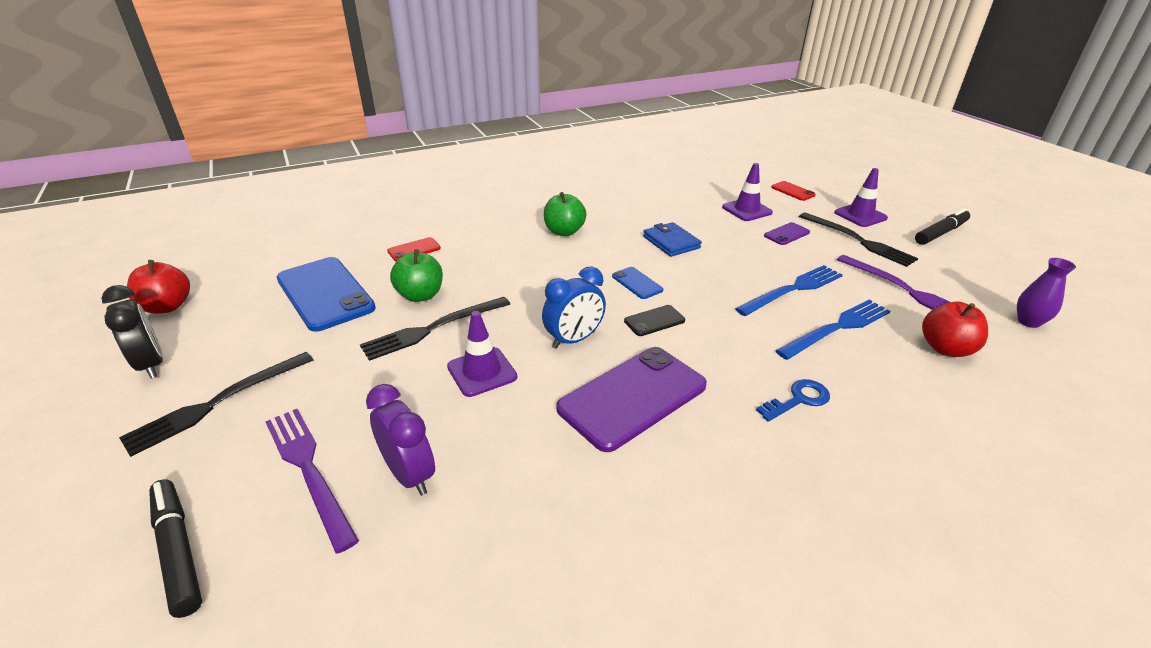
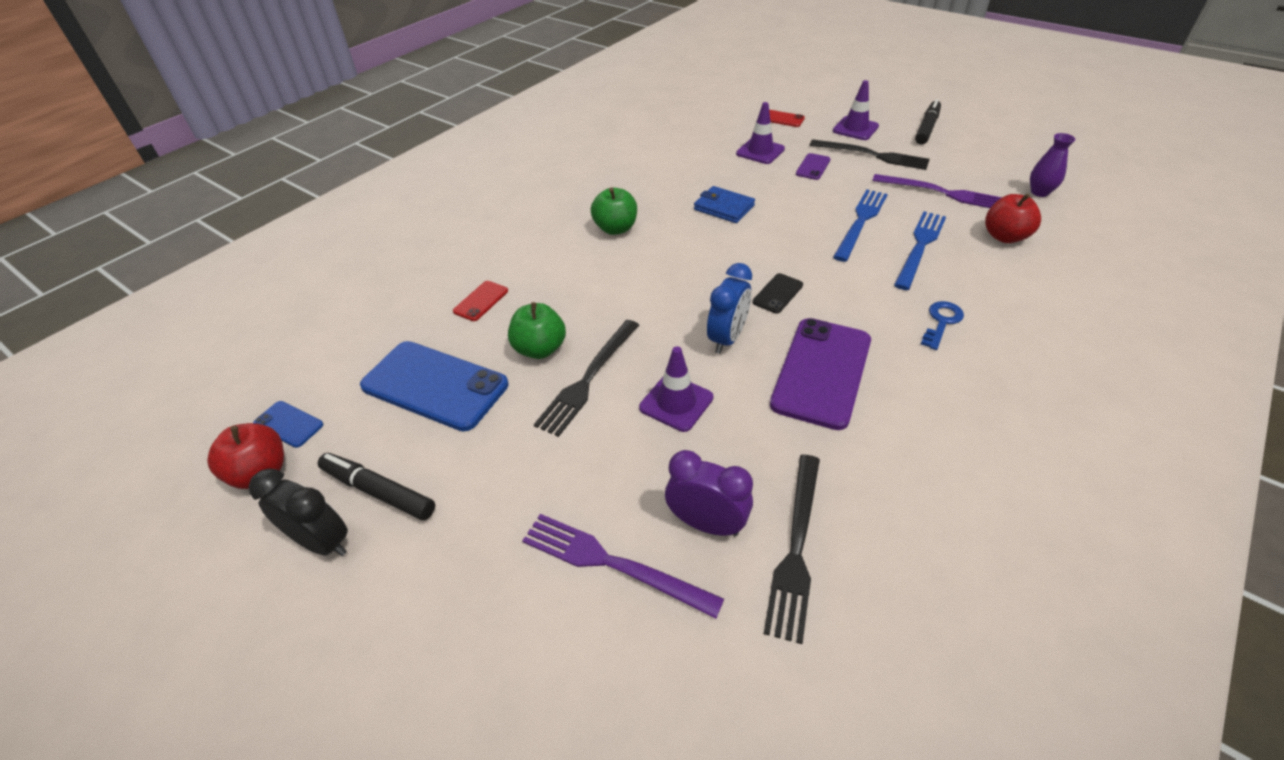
camera: 25 degrees left, 10 degrees up
black fork [119,352,313,457] -> black fork moved to [764,455,820,644]
black marker [149,479,202,618] -> black marker moved to [318,453,435,520]
blue phone [612,267,663,299] -> blue phone moved to [253,401,324,448]

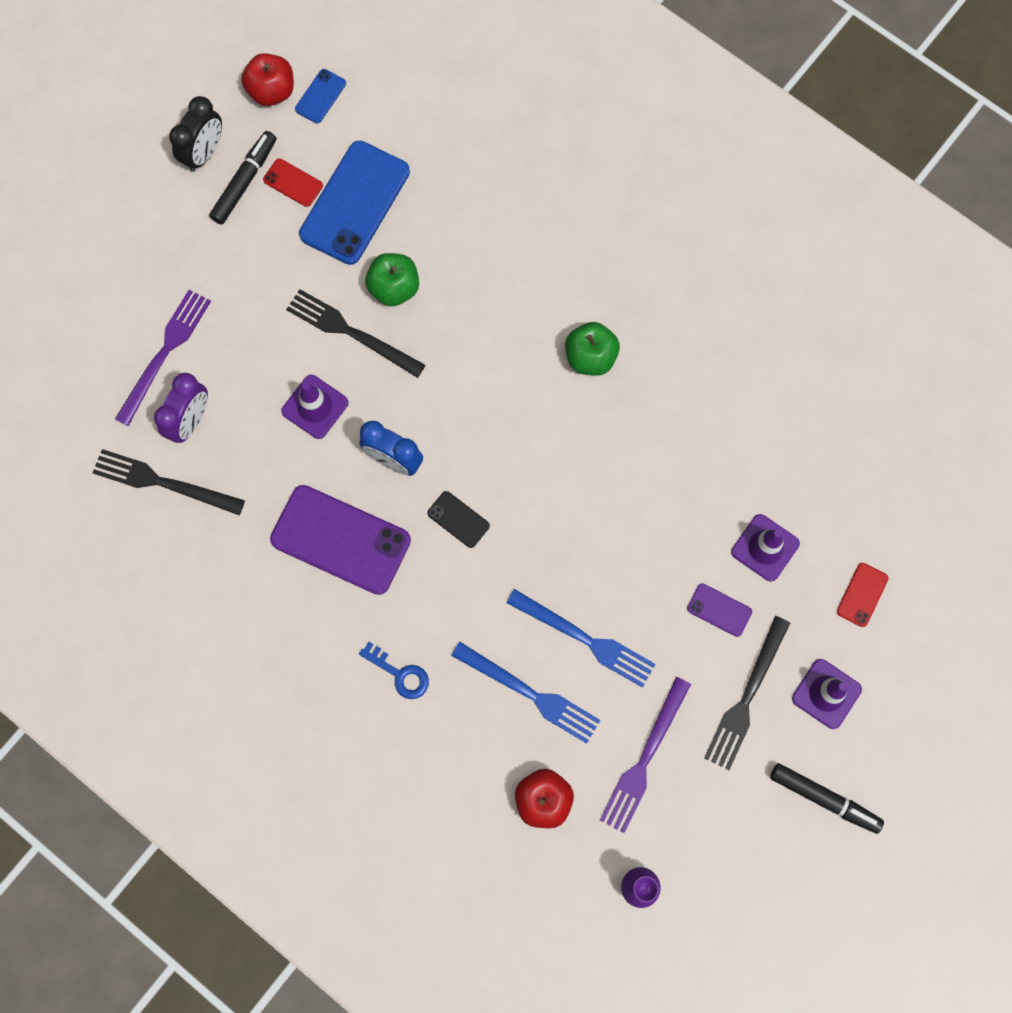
camera: 90 degrees right, 30 degrees up
red phone [453,281,508,321] -> red phone moved to [263,158,323,207]
blue wallet [694,186,755,223] -> none

